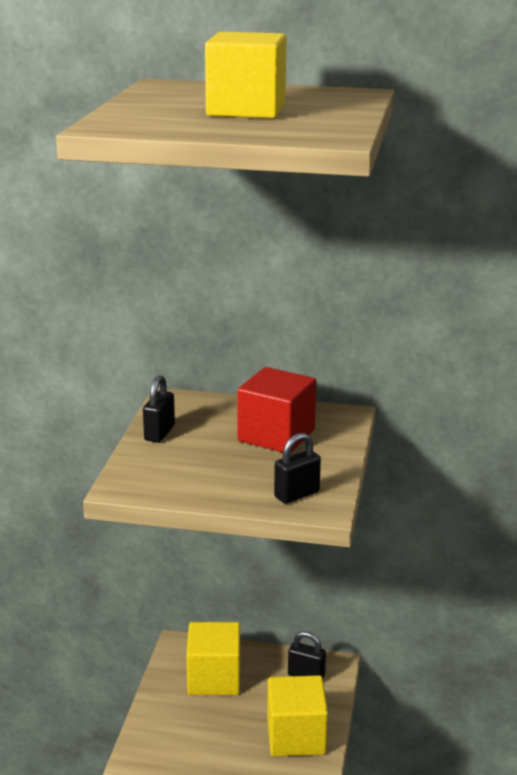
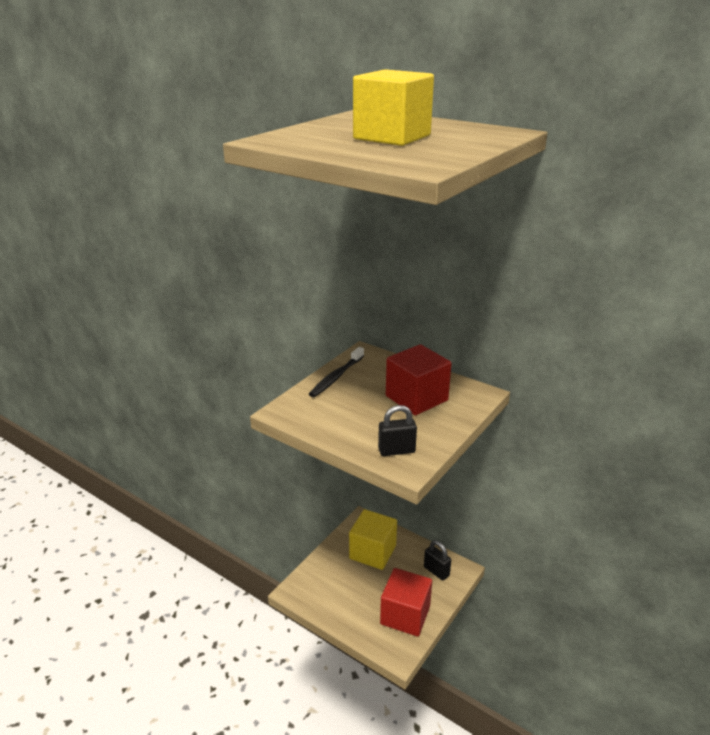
camera: 25 degrees right, 5 degrees up
black padlock [143,375,175,443] -> black toothbrush [309,347,364,397]
yellow cube [267,675,328,757] -> red cube [380,568,432,637]

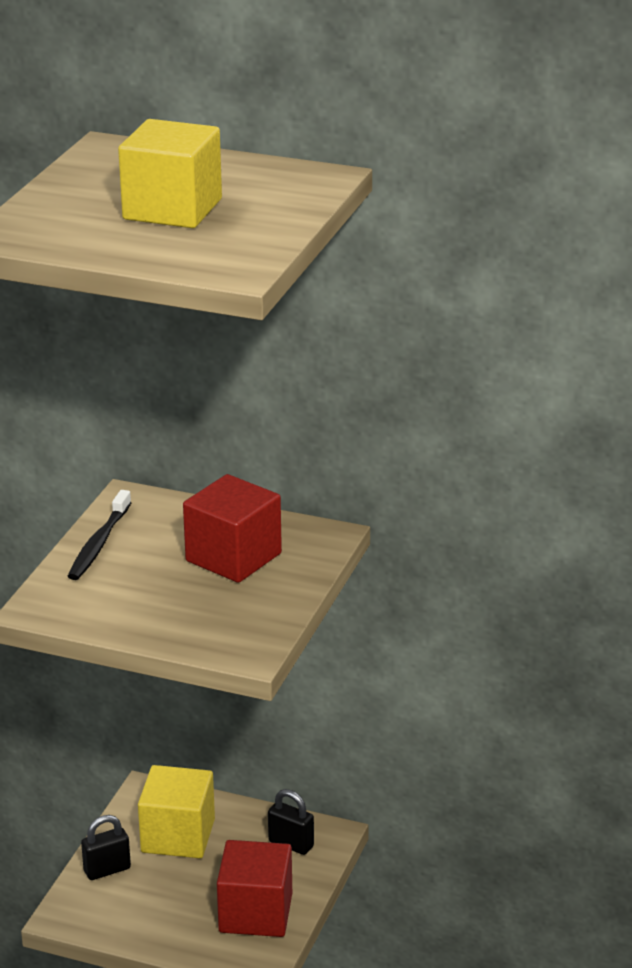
camera: 15 degrees left, 0 degrees up
black padlock [378,405,417,456] -> black padlock moved to [81,815,131,880]

